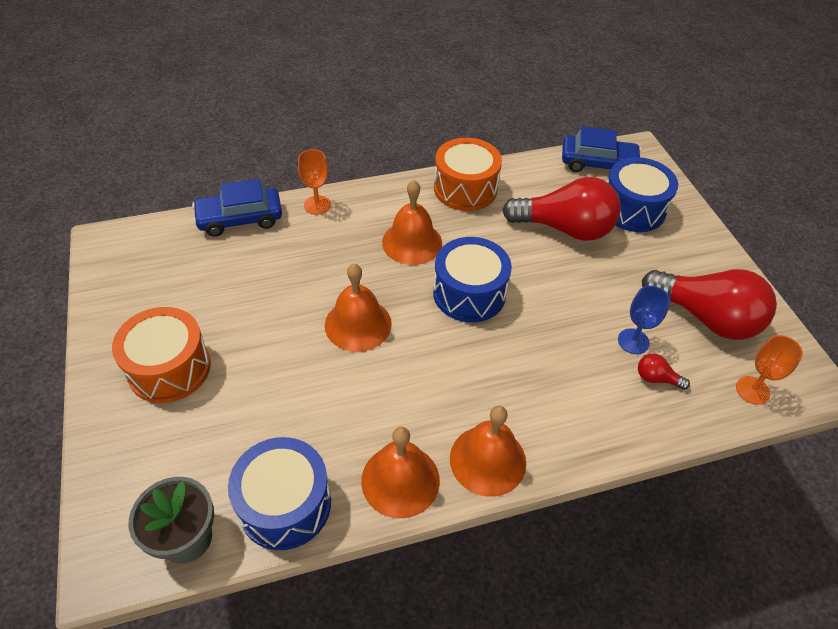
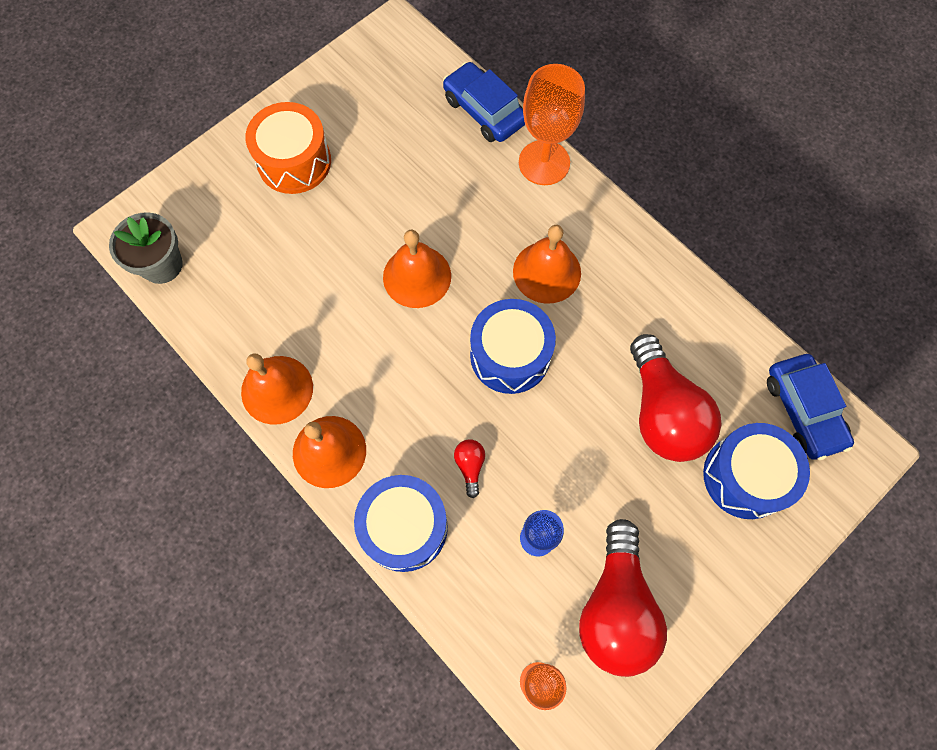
camera: 65 degrees right, 20 degrees up
blue drum [228,437,331,550] -> blue drum moved to [354,475,448,572]
orange goblet [298,149,331,215] -> orange goblet [519,64,585,185], size x1.71
orange drum [434,138,502,211] -> none
red light bulb [638,353,690,390] -> red light bulb moved to [454,439,485,498]

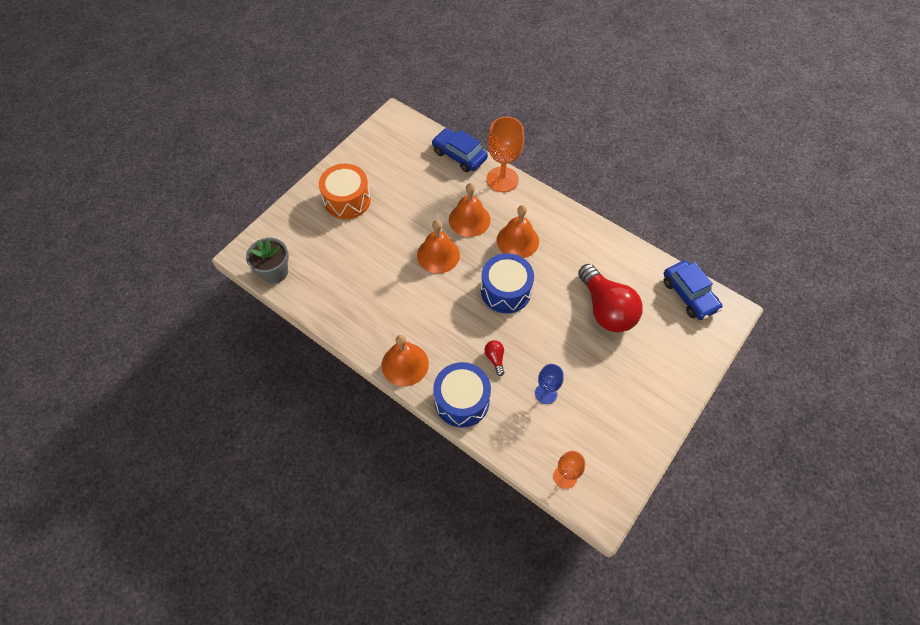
camera: 10 degrees left, 10 degrees down
orange bell [241,354,313,425] -> orange bell moved to [449,183,490,237]
red light bulb [579,519,667,677] -> none
blue drum [703,423,810,519] -> none

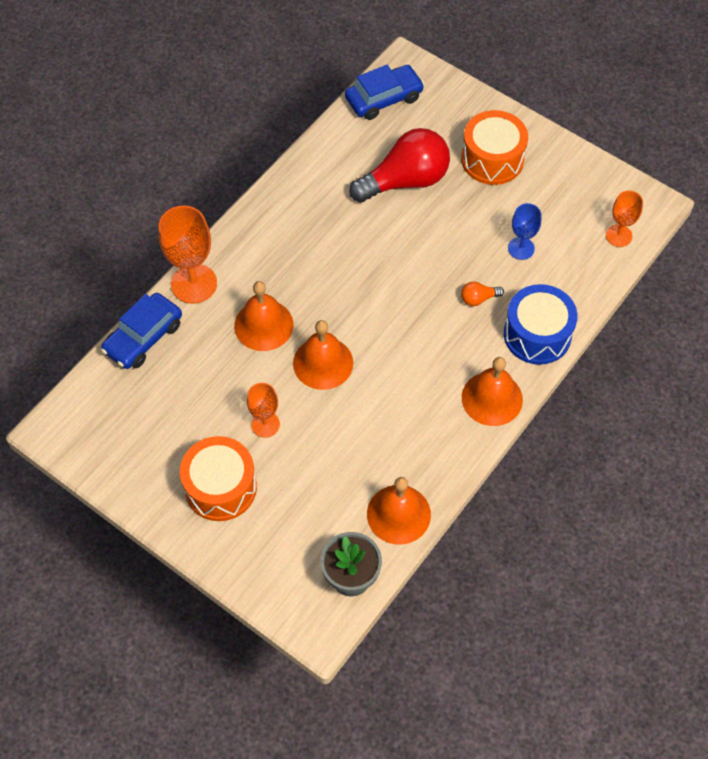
camera: 90 degrees left, 0 degrees up
blue drum [481,253,534,314] -> none
red light bulb [485,340,504,376] -> orange light bulb [461,282,504,306]
orange bell [497,205,539,258] -> orange bell moved to [367,477,431,545]
none -> orange goblet [247,383,280,438]
none -> orange drum [461,110,528,185]

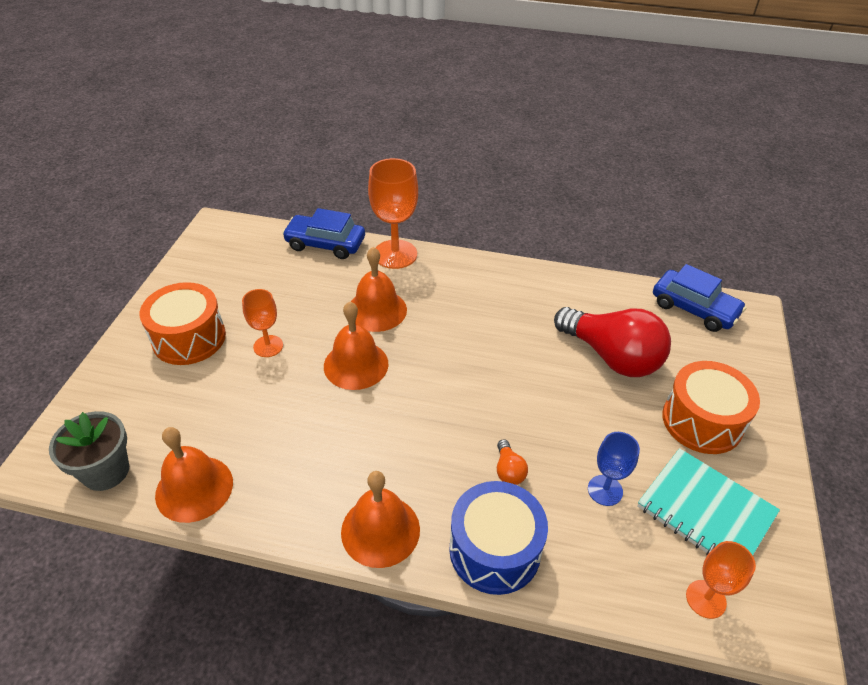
camera: 65 degrees right, 15 degrees down
orange light bulb [461,282,504,306] -> orange light bulb turned 150 degrees counterclockwise [497,439,528,485]
none -> turquoise notebook [637,448,780,555]

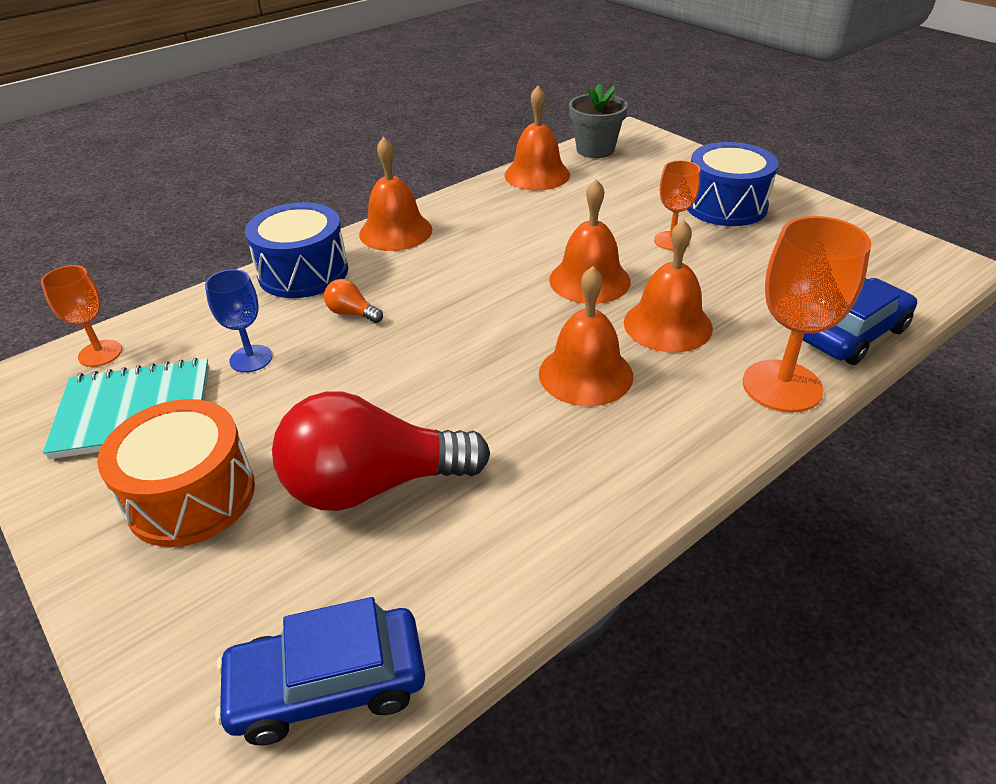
camera: 130 degrees right, 5 degrees down
orange drum [139,282,226,365] -> blue drum [687,142,778,226]
none -> orange bell [539,266,633,406]

